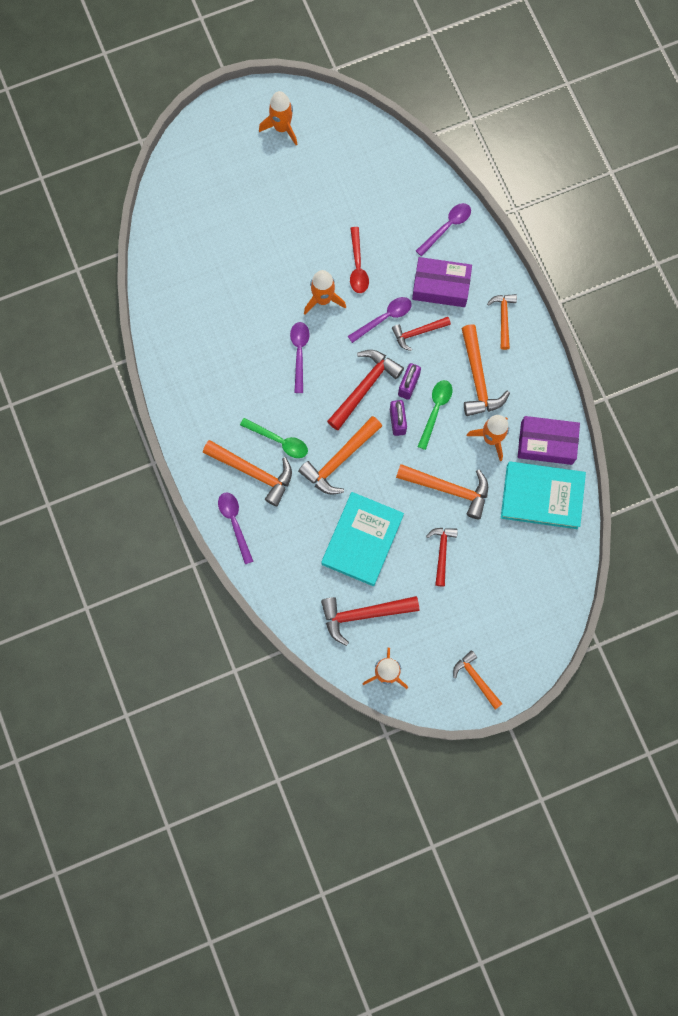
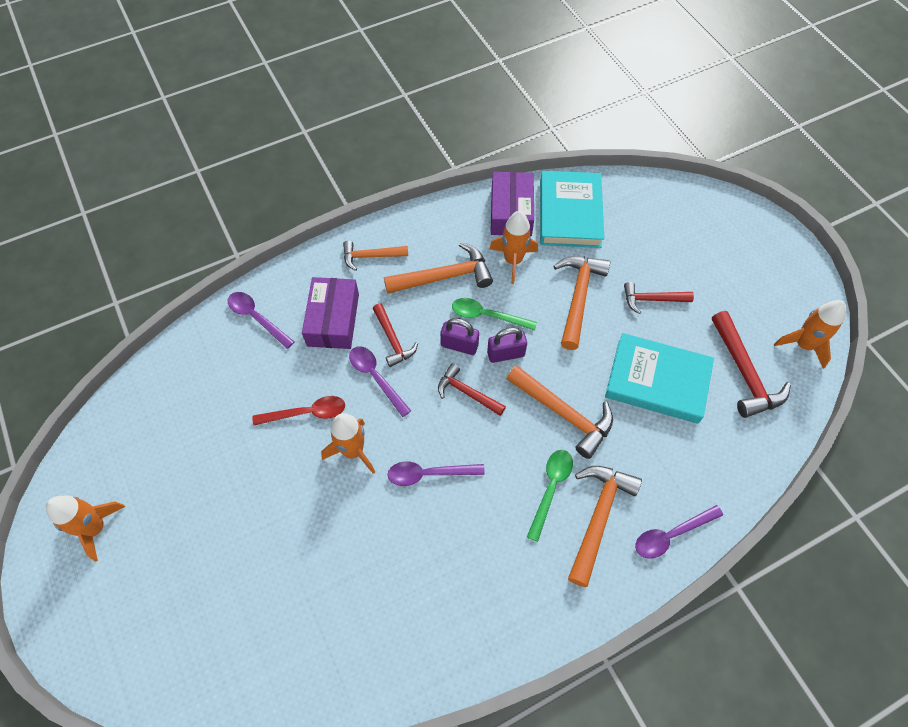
camera: 95 degrees left, 15 degrees down
red hammer [327,350,404,430] -> red hammer [438,364,506,416], size x0.63
orange hammer [453,650,502,709] -> none

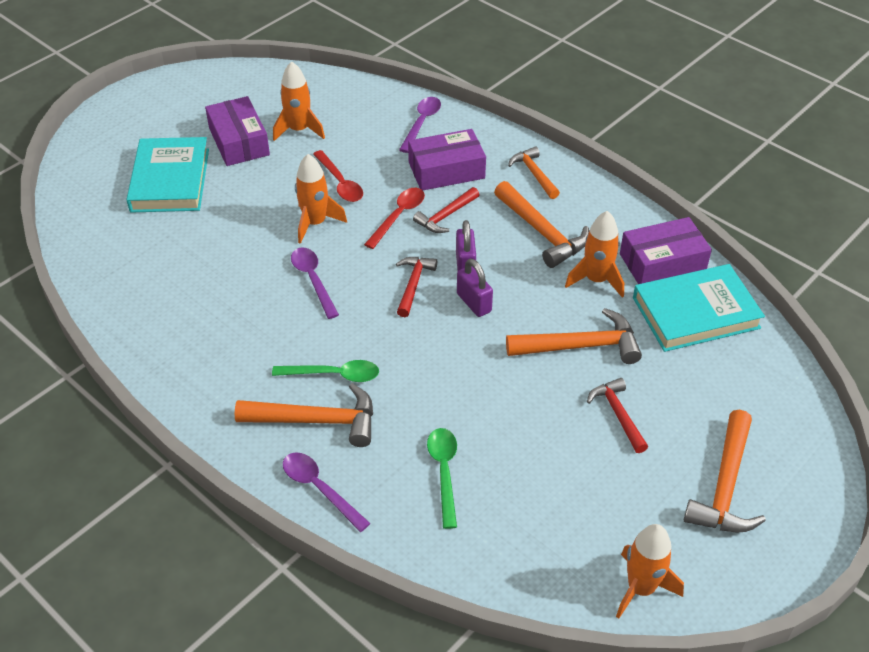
camera: 70 degrees right, 15 degrees down
orange rocket [46,495,125,561] -> orange rocket moved to [273,61,325,141]
purple spoon [349,346,411,417] -> red spoon [364,188,425,249]
green spoon [452,298,537,331] -> green spoon moved to [427,428,457,529]
orange hammer [507,365,613,459] -> orange hammer moved to [684,410,766,533]
turquoise book [605,333,714,424] -> turquoise book moved to [126,137,209,213]
red hammer [712,311,791,418] -> none
none -> purple box [205,96,270,166]

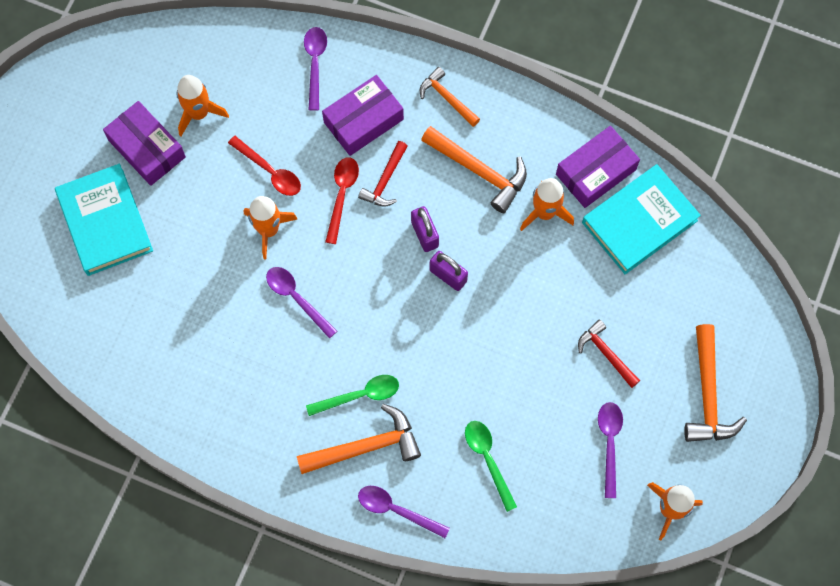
camera: 20 degrees left, 25 degrees up
red hammer [396,257,437,317] -> none
orange hammer [506,308,642,364] -> none
none -> purple spoon [598,402,623,498]

